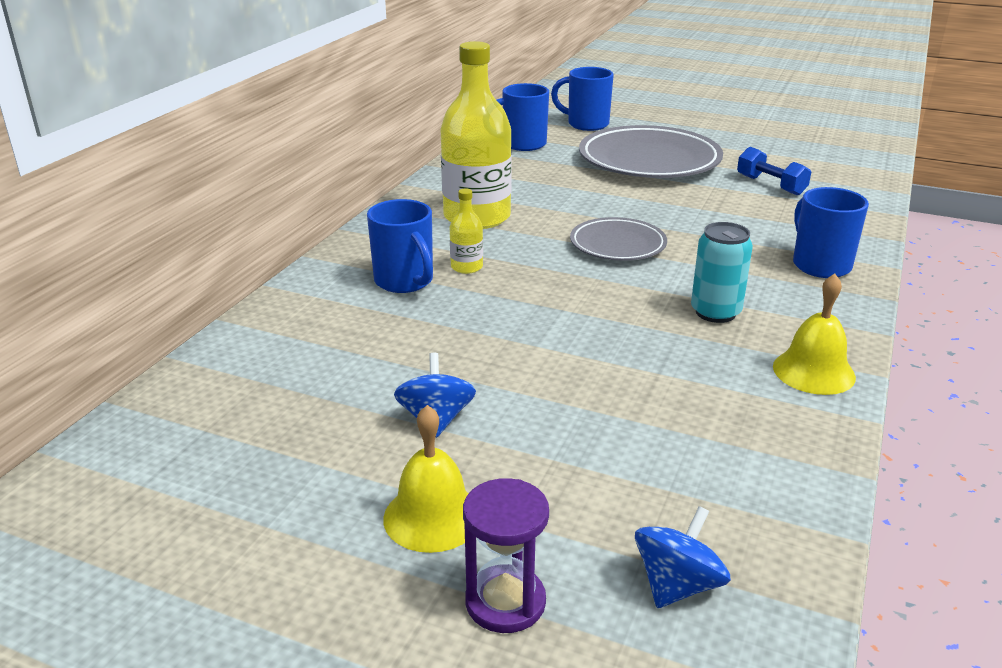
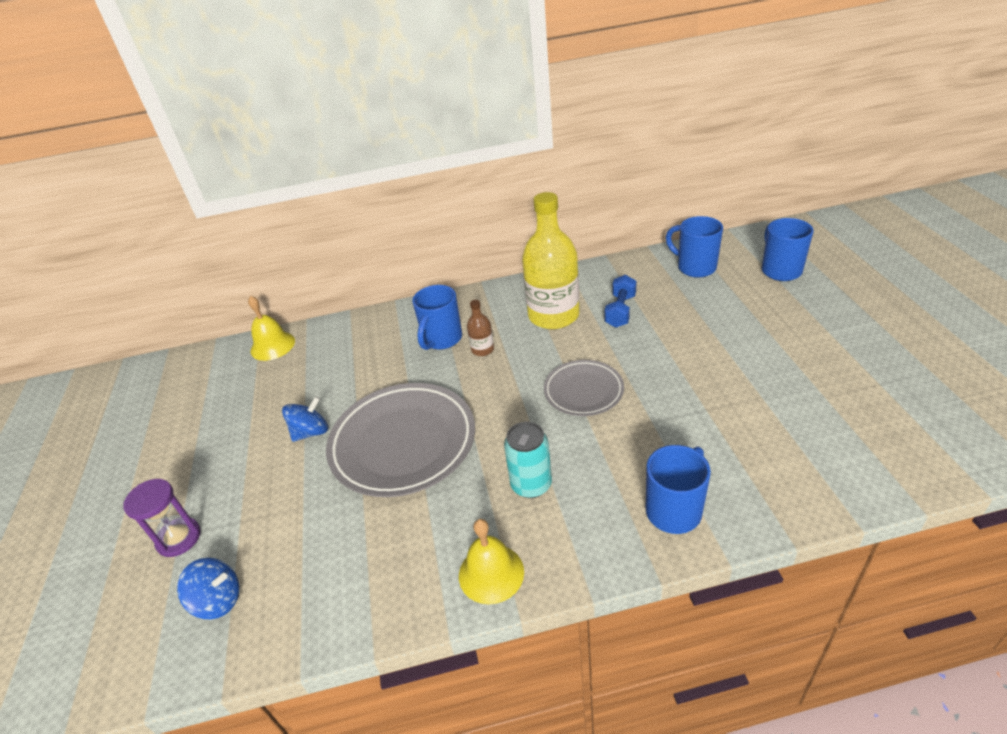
camera: 60 degrees right, 10 degrees up
yellow bell [383,405,469,553] -> yellow bell moved to [248,296,295,361]
yellow bottle [450,189,483,274] -> brown bottle [467,300,494,356]
grey plate [579,125,723,178] -> grey plate moved to [326,383,475,497]
blue dumbbell [737,147,811,195] -> blue dumbbell moved to [604,275,637,328]

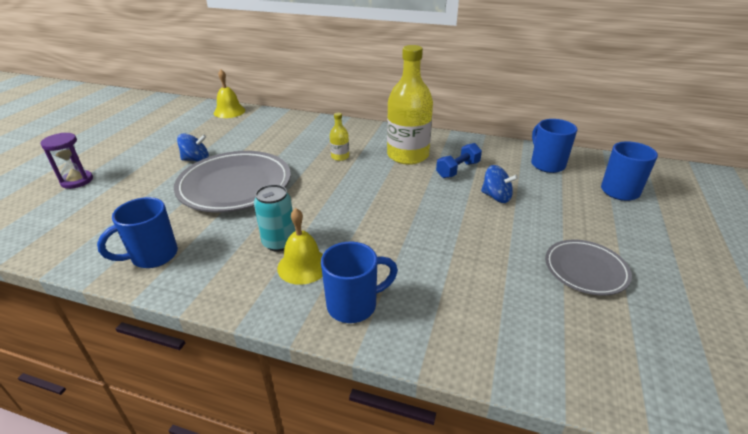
camera: 25 degrees right, 5 degrees down
blue spinning top [177,558,239,619] -> blue spinning top moved to [481,165,518,203]
blue mug [412,285,462,350] -> blue mug moved to [97,197,178,268]
yellow bell [459,519,524,604] -> yellow bell moved to [277,208,323,285]
brown bottle [467,300,494,356] -> yellow bottle [330,113,349,161]
grey plate [544,360,624,416] -> grey plate moved to [545,240,632,296]

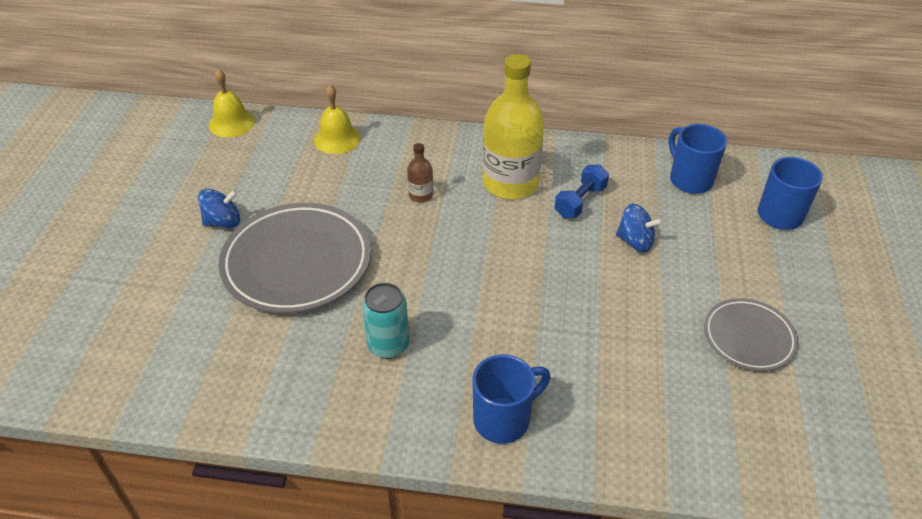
camera: 10 degrees left, 10 degrees up
purple hourglass [40,133,93,189] -> none
blue mug [97,197,178,268] -> none
yellow bell [277,208,323,285] -> yellow bell moved to [314,85,361,154]
yellow bottle [330,113,349,161] -> brown bottle [407,143,433,203]

